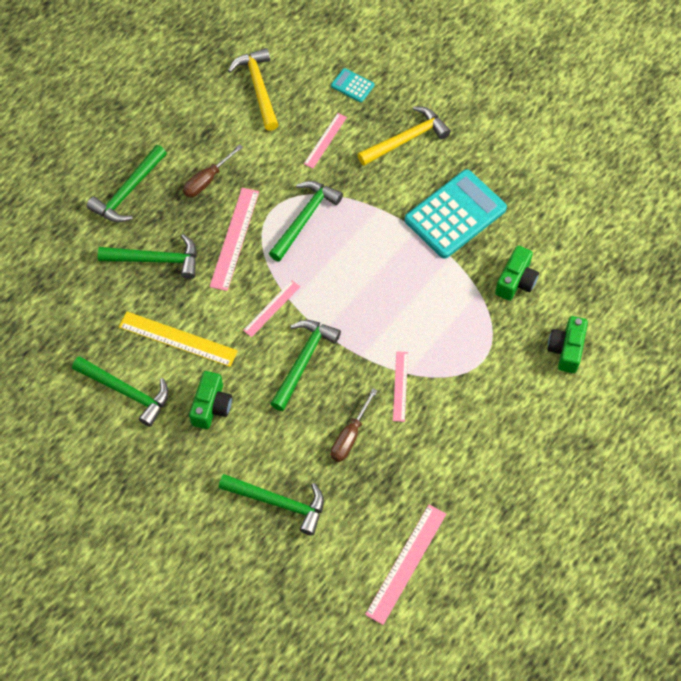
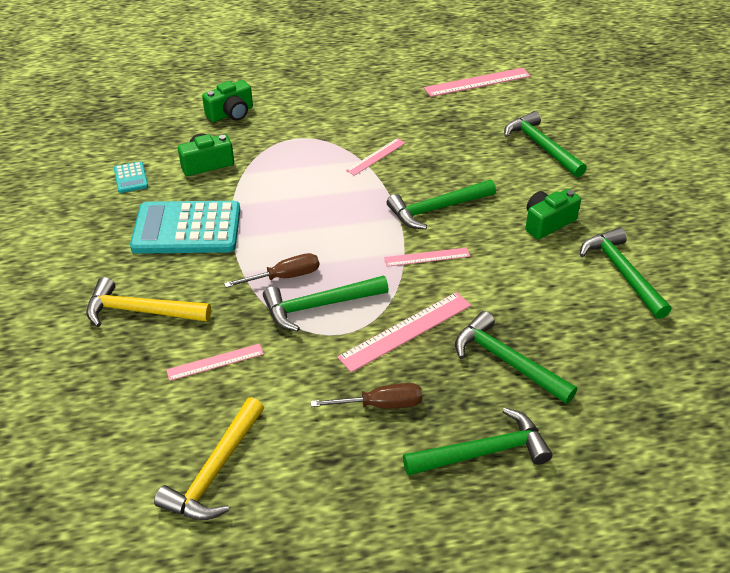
camera: 140 degrees left, 20 degrees down
yellow ruler [119,311,238,367] -> none
turquoise calculator [331,68,374,102] -> turquoise calculator moved to [114,161,148,193]
brown screwdriver [331,389,377,462] -> brown screwdriver moved to [224,253,319,288]

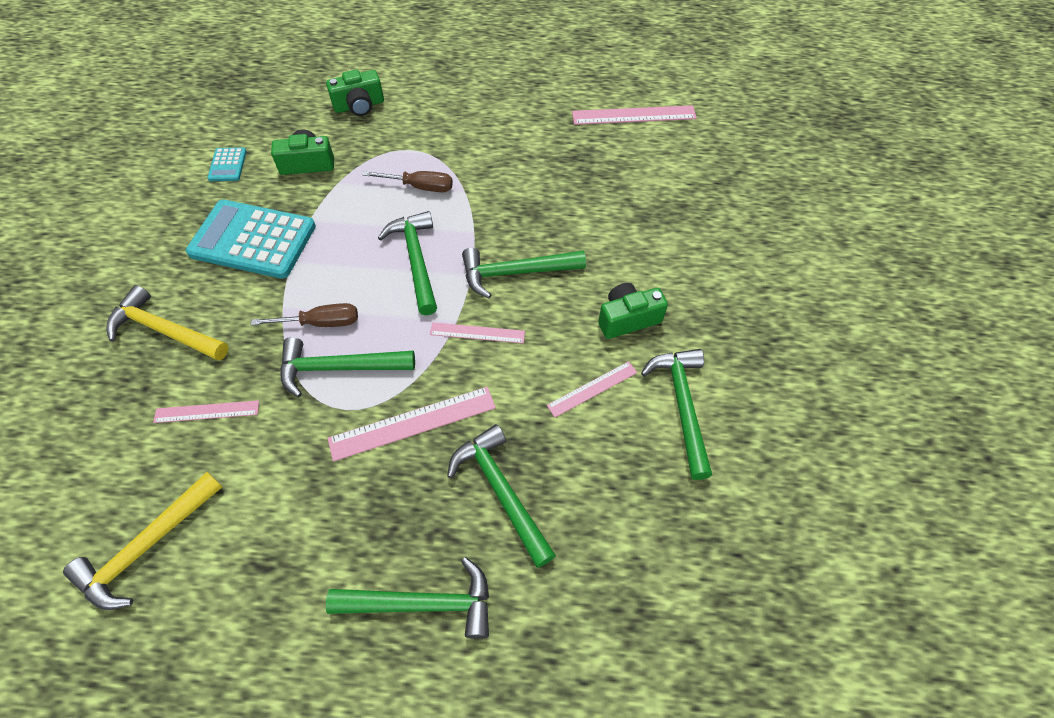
camera: 15 degrees right, 15 degrees up
brown screwdriver [311,383,422,409] -> brown screwdriver moved to [363,171,453,192]
pink ruler [346,138,406,176] -> pink ruler moved to [547,361,637,417]
green hammer [504,111,587,177] -> green hammer moved to [378,211,437,315]

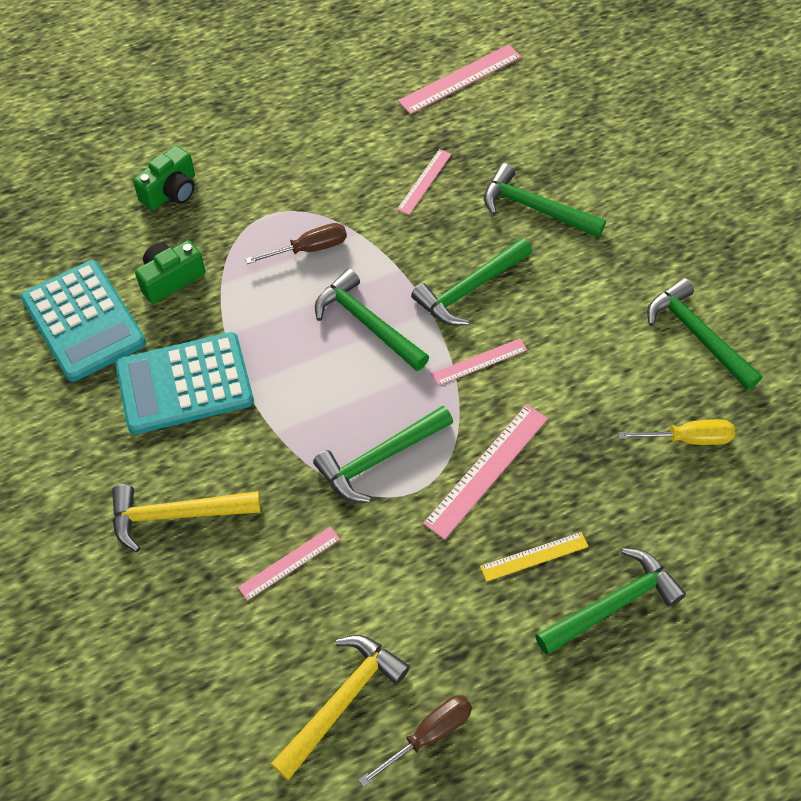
camera: 30 degrees left, 0 degrees up
yellow hammer [63,472,222,610] -> yellow hammer turned 150 degrees counterclockwise [271,635,410,780]
turquoise calculator [207,148,247,181] -> turquoise calculator [21,260,146,382], size x2.27
brown screwdriver [251,303,358,327] -> brown screwdriver moved to [359,695,472,787]
green hammer [447,424,556,568] -> green hammer moved to [484,163,606,238]
pink ruler [547,361,637,417] -> pink ruler moved to [397,149,452,215]
green camera [598,283,668,339] -> none
none -> yellow ruler [480,532,589,582]
none -> yellow screwdriver [618,419,735,445]

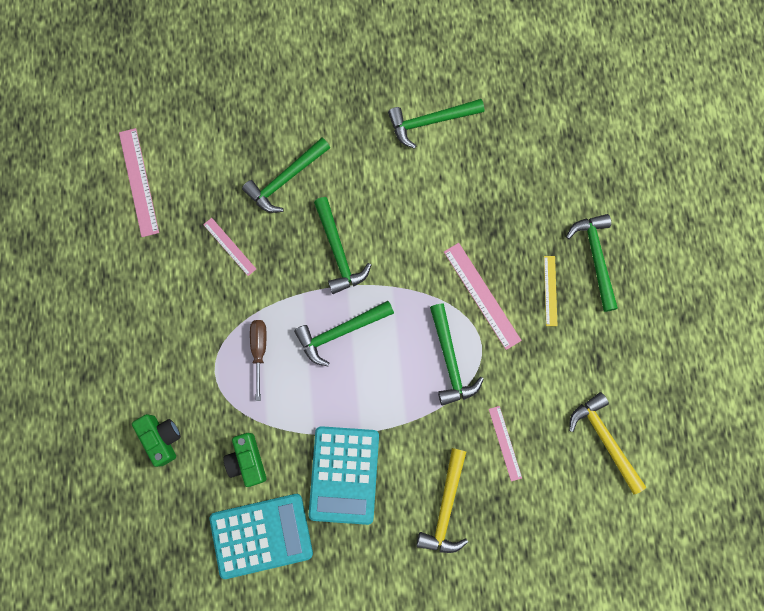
camera: 70 degrees left, 20 degrees up
brown screwdriver [359,695,472,787] -> none
pink ruler [431,338,527,386] -> none
yellow screwdriver [618,419,735,445] -> none

